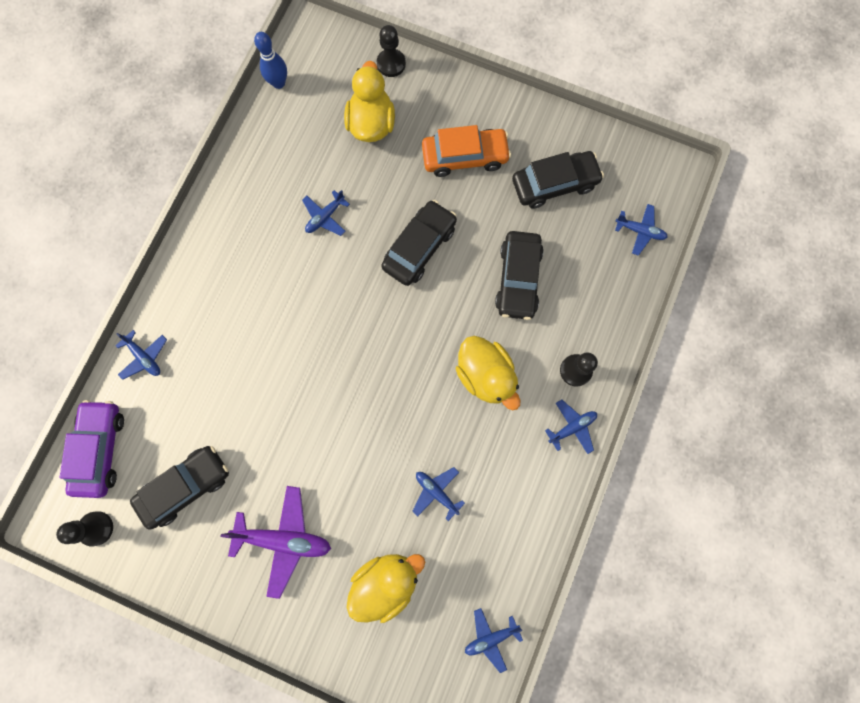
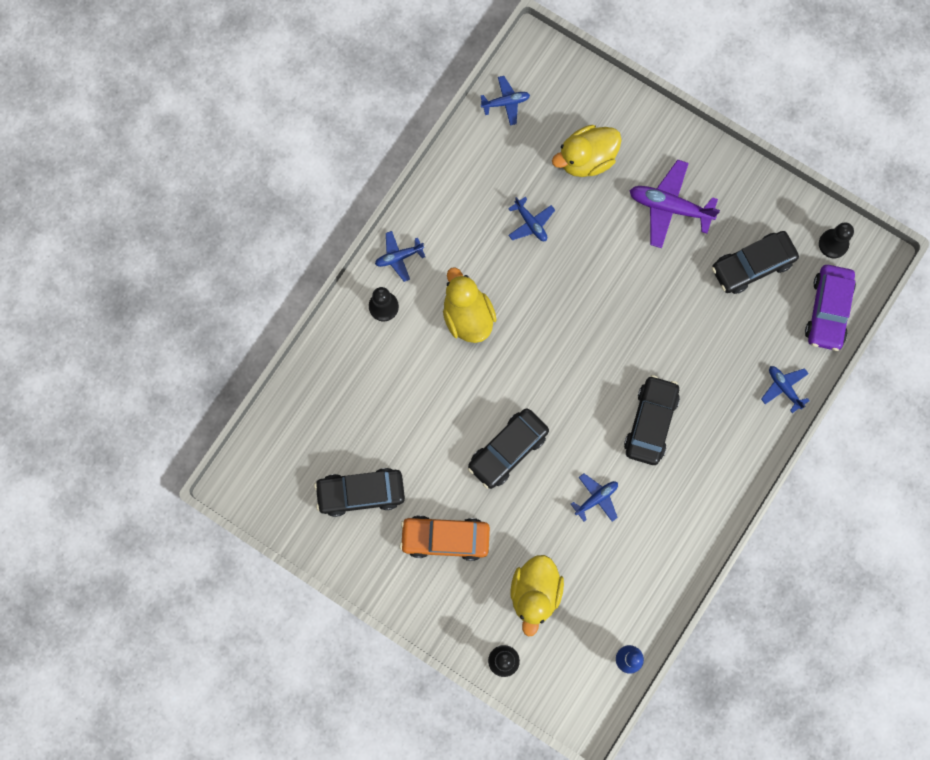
camera: 170 degrees left, 0 degrees up
black car [495,231,544,320] -> black car moved to [624,375,680,465]
blue plane [615,204,667,256] -> none

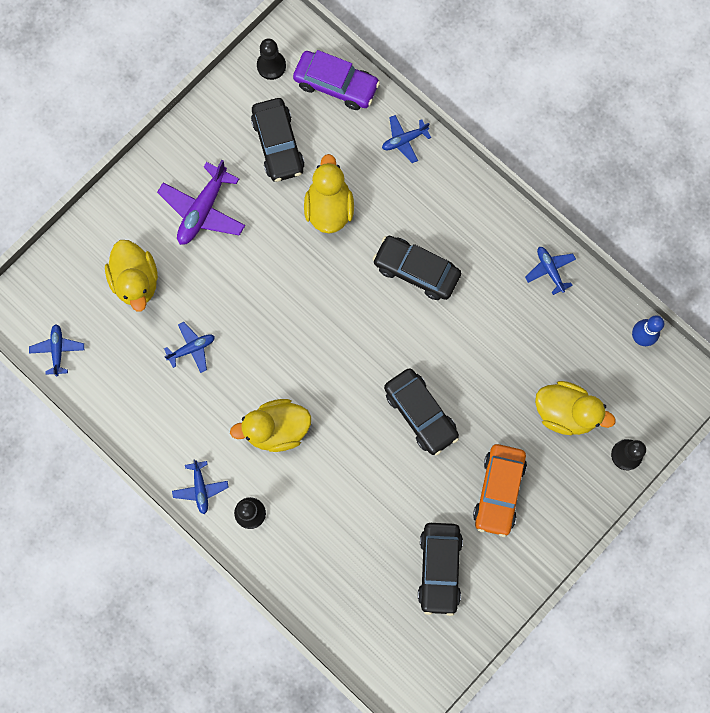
camera: 80 degrees left, 0 degrees up
blue plane [571,473,618,522] -> blue plane moved to [525,247,576,295]
none -> yellow duck [304,154,354,233]

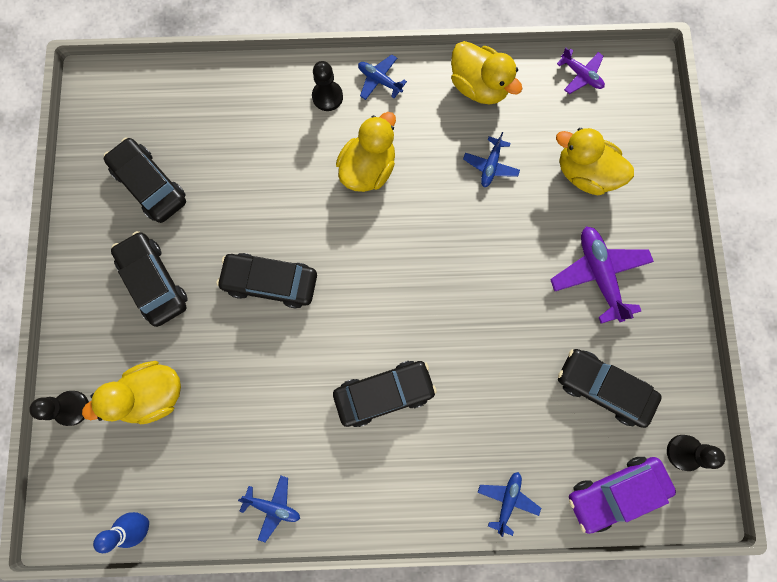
camera: 135 degrees right, 0 degrees up
blue plane [29,324,84,376] -> purple plane [557,48,605,94]
yellow duck [304,154,354,233] -> yellow duck moved to [451,41,522,104]
orange car [473,444,527,537] -> black car [111,231,188,327]

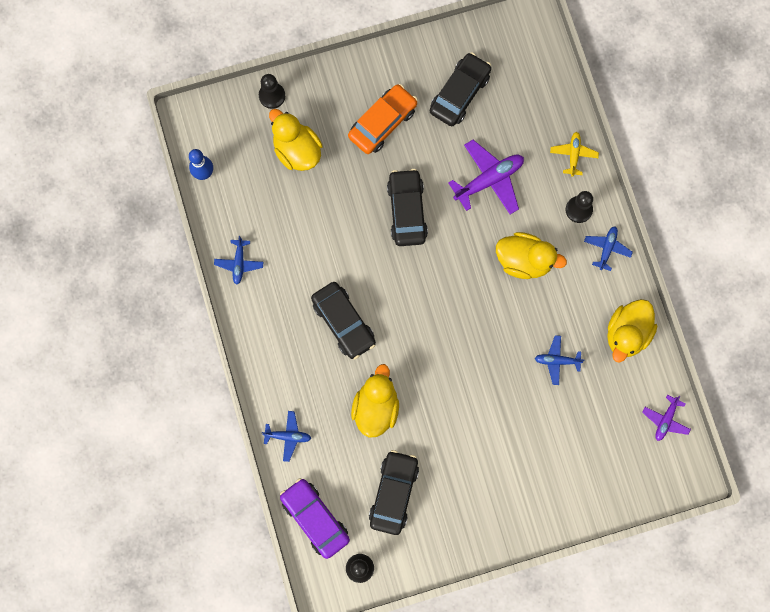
camera: 75 degrees right, 0 degrees up
black car [111,231,188,327] -> orange car [348,84,418,154]
purple plane [550,226,654,324] -> purple plane moved to [448,140,524,214]
yellow duck [556,128,634,195] -> yellow duck moved to [351,364,399,437]
none -> yellow plane [550,132,599,177]

